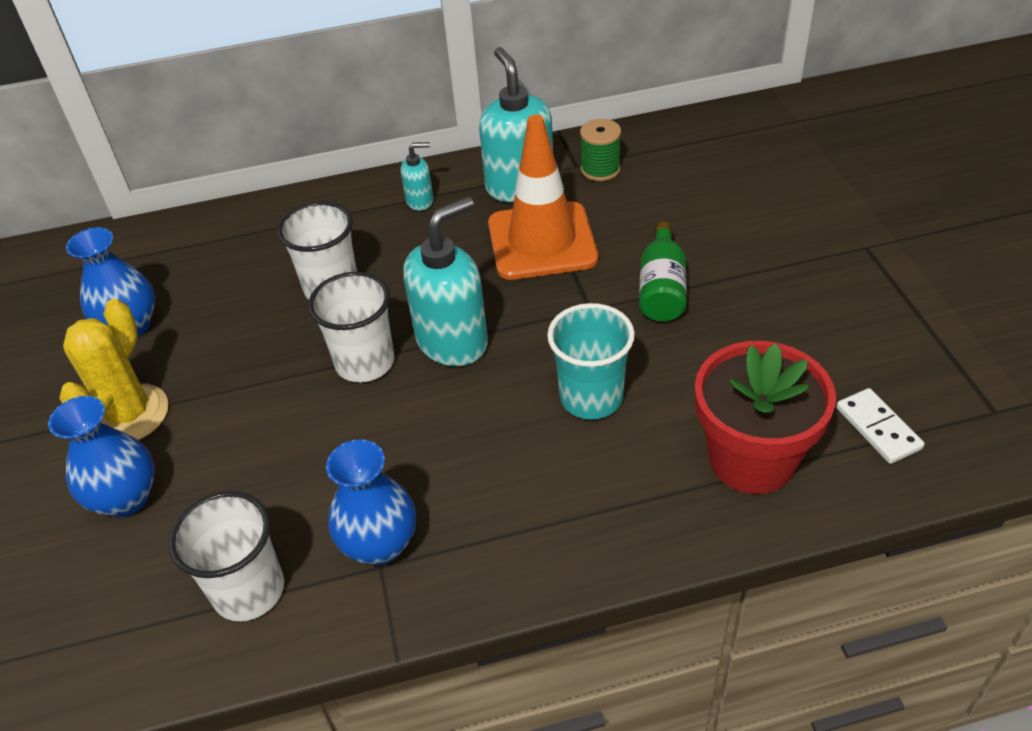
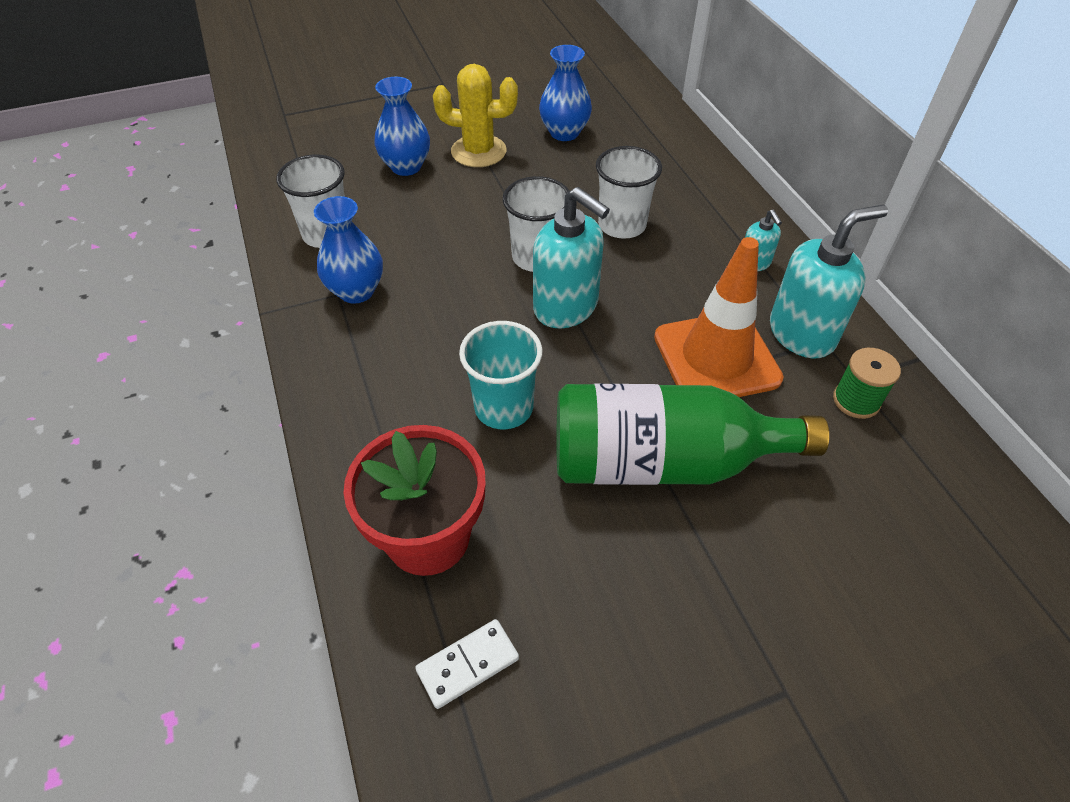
camera: 80 degrees right, 5 degrees up
green bottle [639,222,687,321] -> green bottle [556,384,829,485], size x1.94

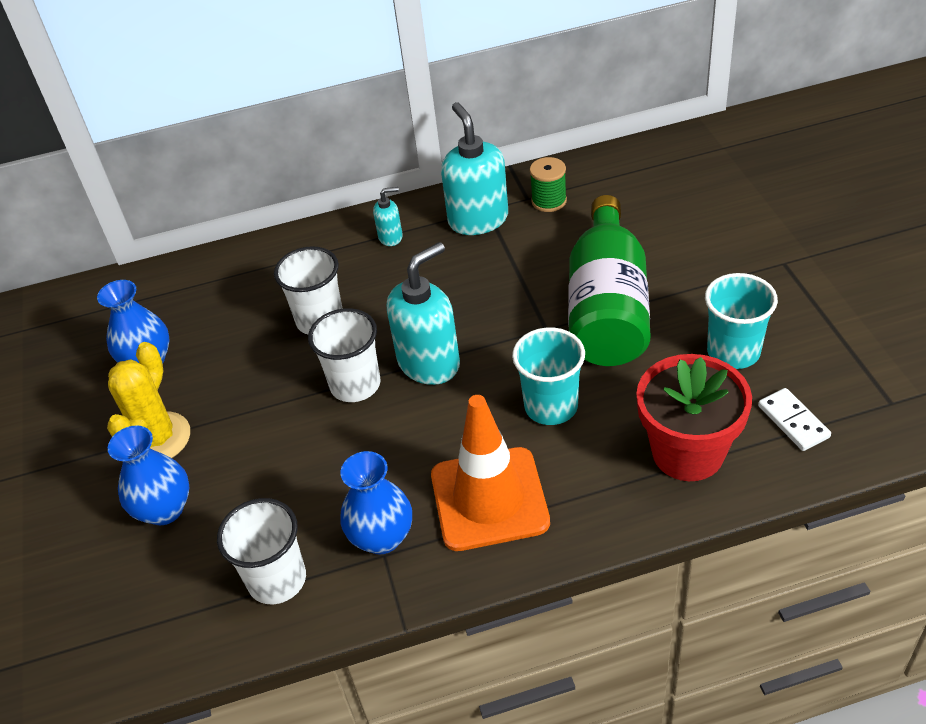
camera: 80 degrees left, 5 degrees down
orange traffic cone [654,237,784,397] -> orange traffic cone moved to [431,395,550,551]
none -> turquoise cup [705,273,778,369]

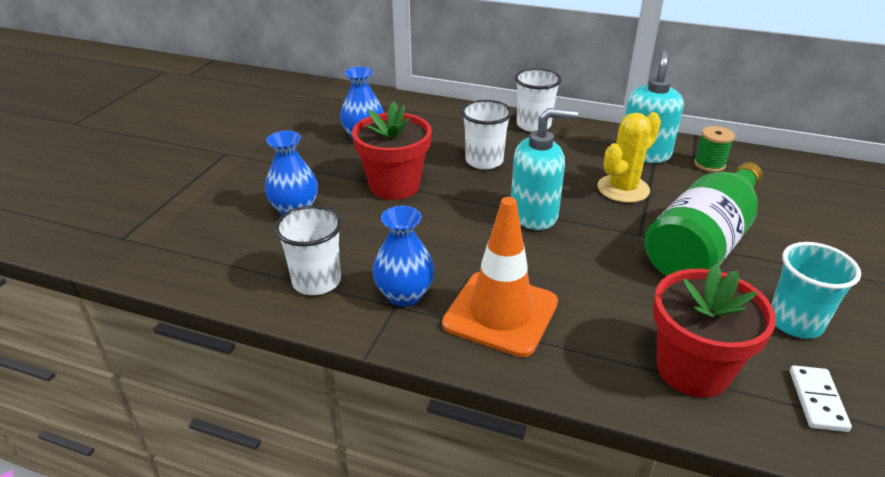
camera: 30 degrees right, 10 degrees down
yellow cactus [107,342,190,458] -> yellow cactus moved to [598,112,661,203]
white cup [308,308,381,402] -> white cup moved to [515,68,562,132]
turquoise soap dispenser [373,187,403,246] -> none
turquoise cup [512,328,585,425] -> none
none -> red flower pot [352,102,432,200]

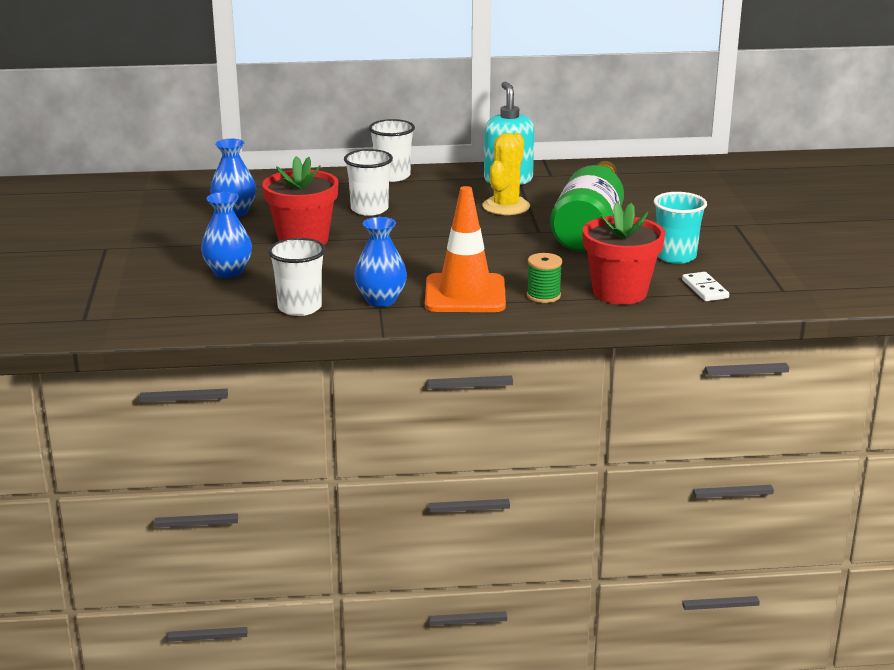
camera: 25 degrees left, 10 degrees down
turquoise soap dispenser [511,108,578,230] -> none
green spool [694,126,735,172] -> green spool moved to [527,253,562,303]

